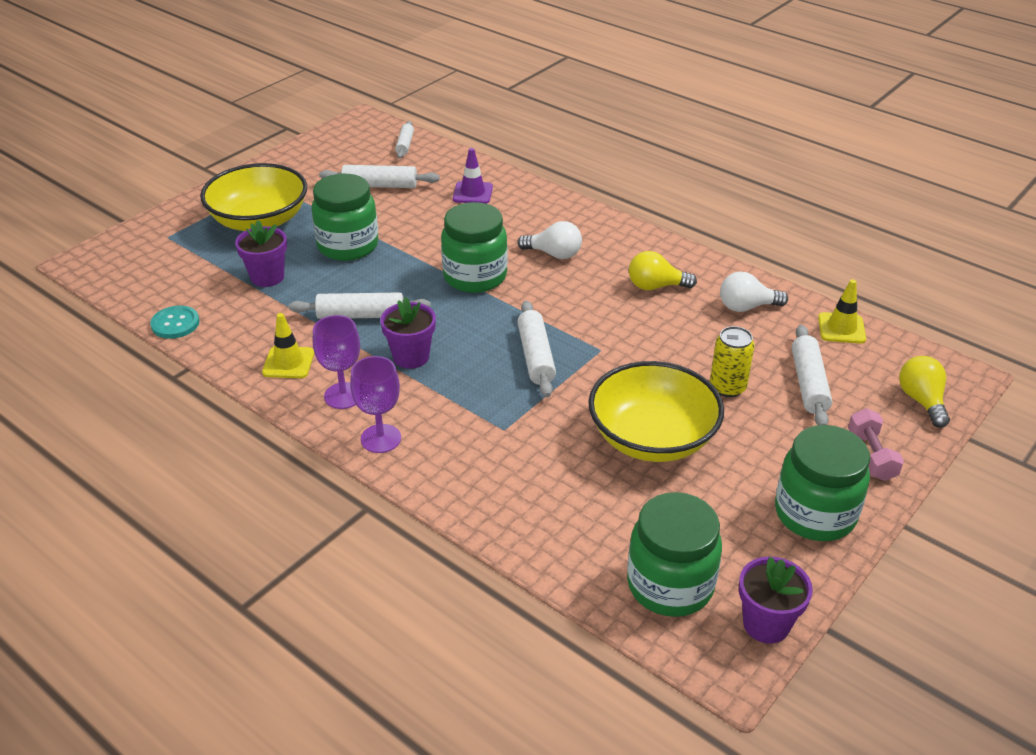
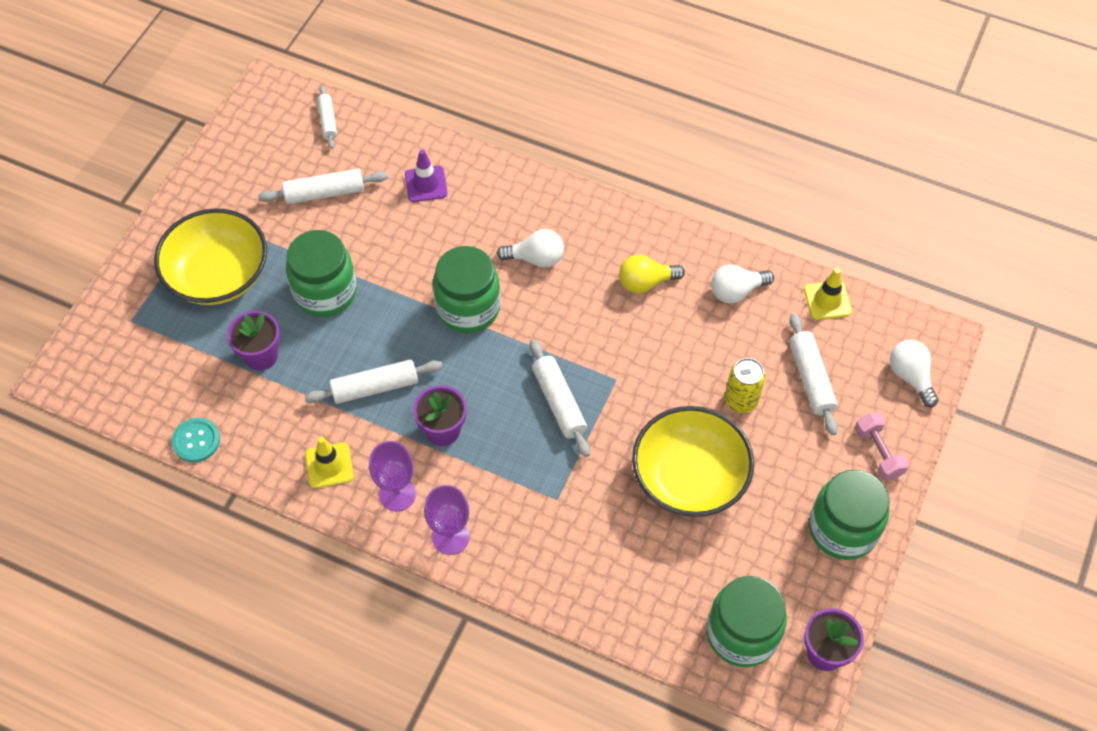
camera: 15 degrees left, 20 degrees up
yellow light bulb [899,356,950,428] -> white light bulb [890,340,938,407]

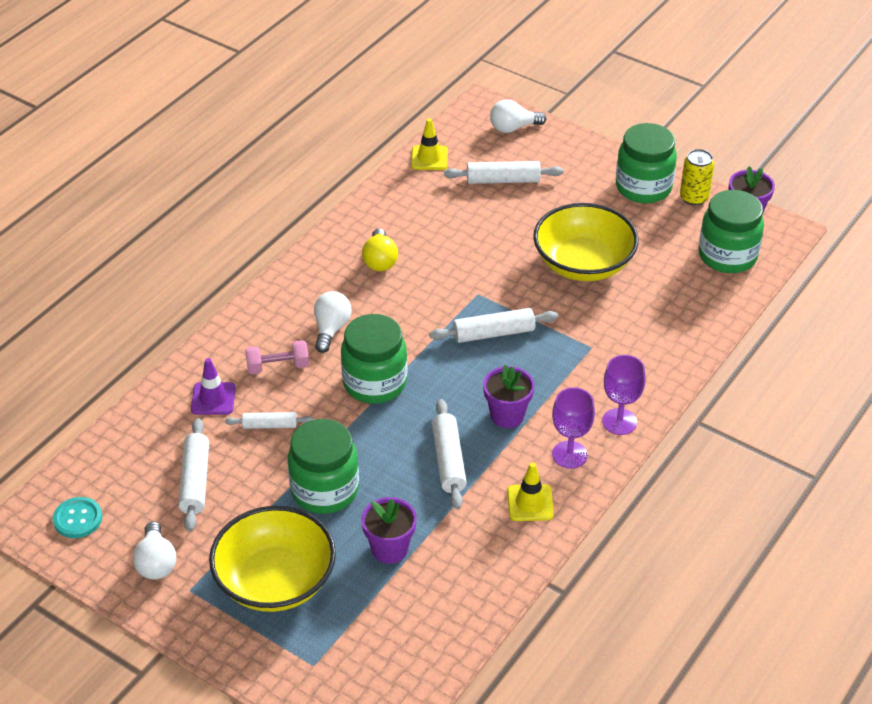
camera: 80 degrees left, 15 degrees down
turquoise button [172,418,220,462] -> turquoise button moved to [53,497,102,538]
white rolling pin [317,85,337,149] -> white rolling pin moved to [225,412,314,429]
white light bulb [711,264,774,304] -> white light bulb moved to [133,521,176,580]
yellow can [725,358,765,413] -> yellow can moved to [680,149,714,205]
pink dumbbell [855,413,909,480] -> pink dumbbell moved to [245,340,309,374]

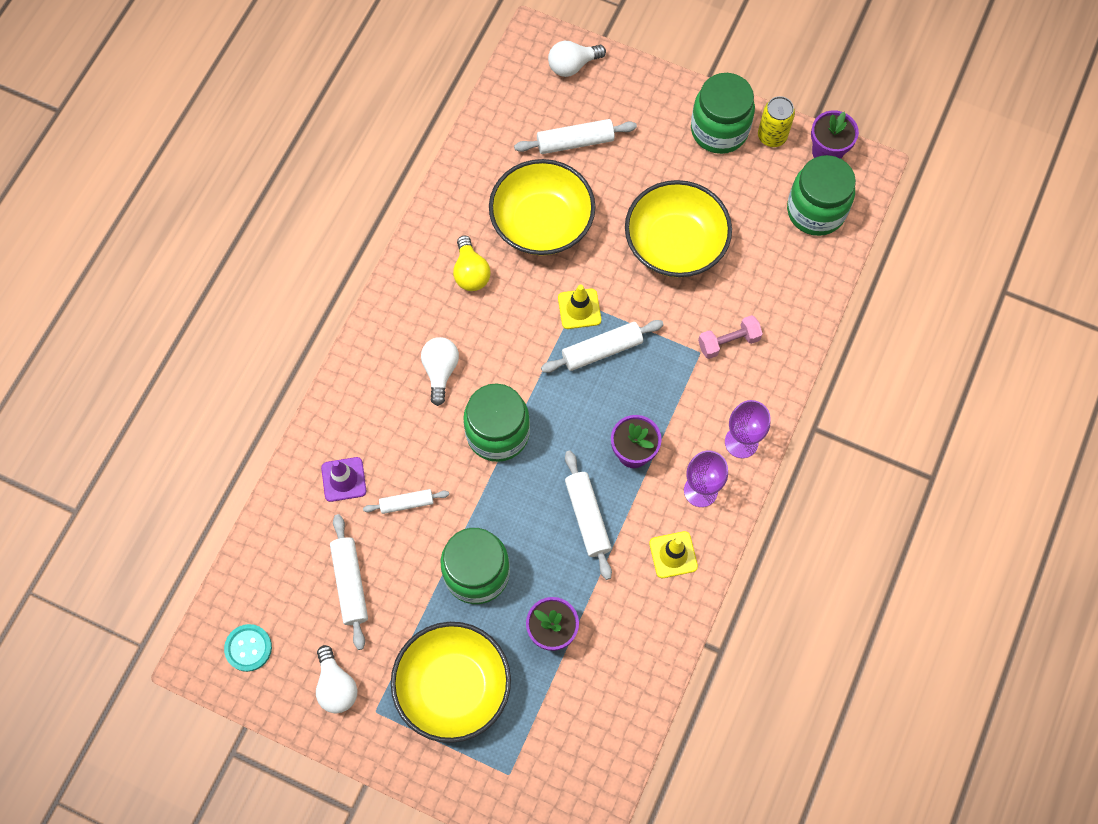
camera: 10 degrees left, 25 degrees up
pink dumbbell [245,340,309,374] -> pink dumbbell moved to [698,315,763,359]
yellow traffic cone [411,118,448,170] -> yellow traffic cone moved to [558,285,601,329]
none -> yellow bowl [489,159,596,255]

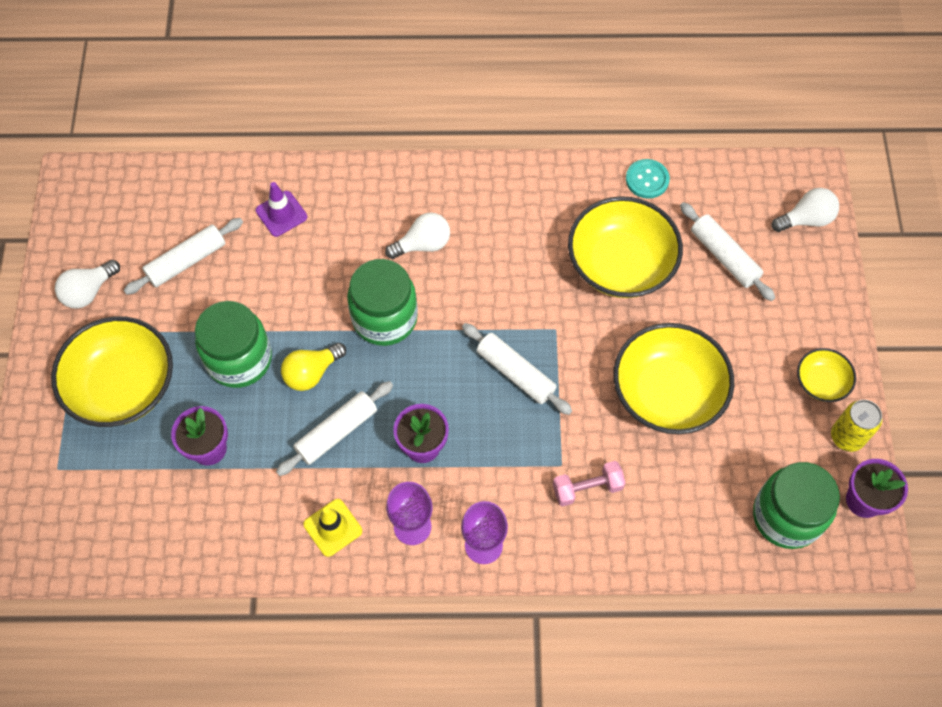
camera: 65 degrees right, 5 degrees down
turquoise button [224,624,272,672] -> turquoise button moved to [626,159,670,199]
white rolling pin [363,489,449,514] -> none
yellow light bulb [453,236,491,291] -> yellow light bulb moved to [281,343,346,391]
white light bulb [548,41,606,77] -> white light bulb turned 120 degrees clockwise [772,188,839,232]
yellow traffic cone [558,285,601,329] -> none
green jar [691,73,755,154] -> yellow bowl [797,348,856,402]
pink dumbbell [698,315,763,359] -> pink dumbbell turned 60 degrees counterclockwise [553,461,625,506]

